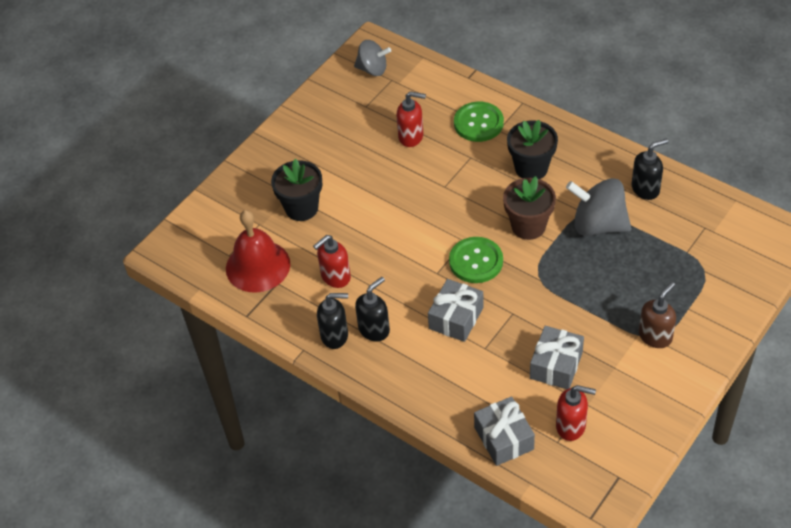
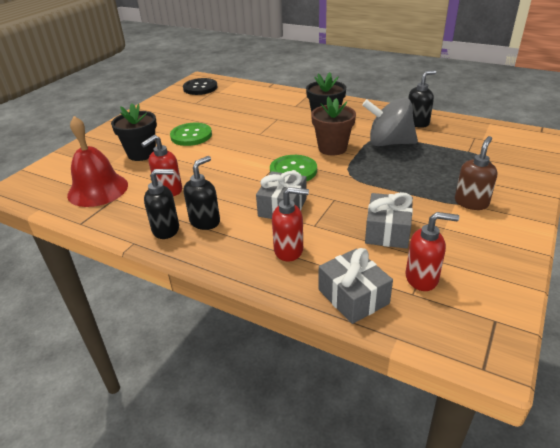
camera: 10 degrees left, 15 degrees down
grey spinning top [354,40,391,76] -> black button [183,78,218,95]
red soap dispenser [396,91,426,147] -> red soap dispenser moved to [272,187,309,262]
green button [454,102,504,142] -> green button moved to [170,123,212,146]

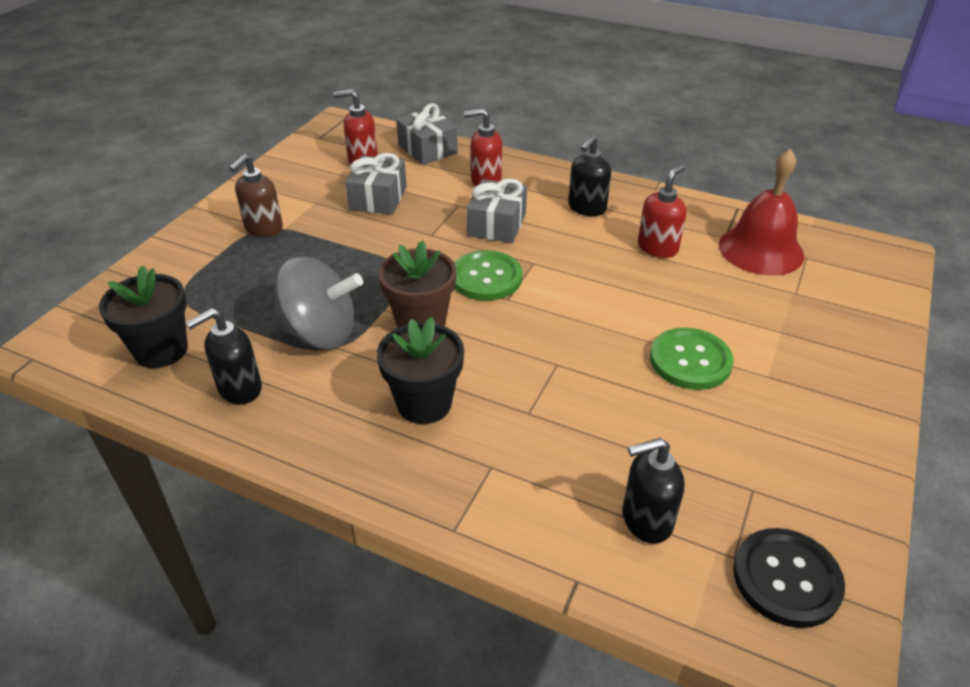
camera: 175 degrees right, 5 degrees up
black flower pot [111,103,157,161] -> black flower pot moved to [99,265,188,368]
black soap dispenser [144,169,179,239] -> black soap dispenser moved to [622,438,684,544]

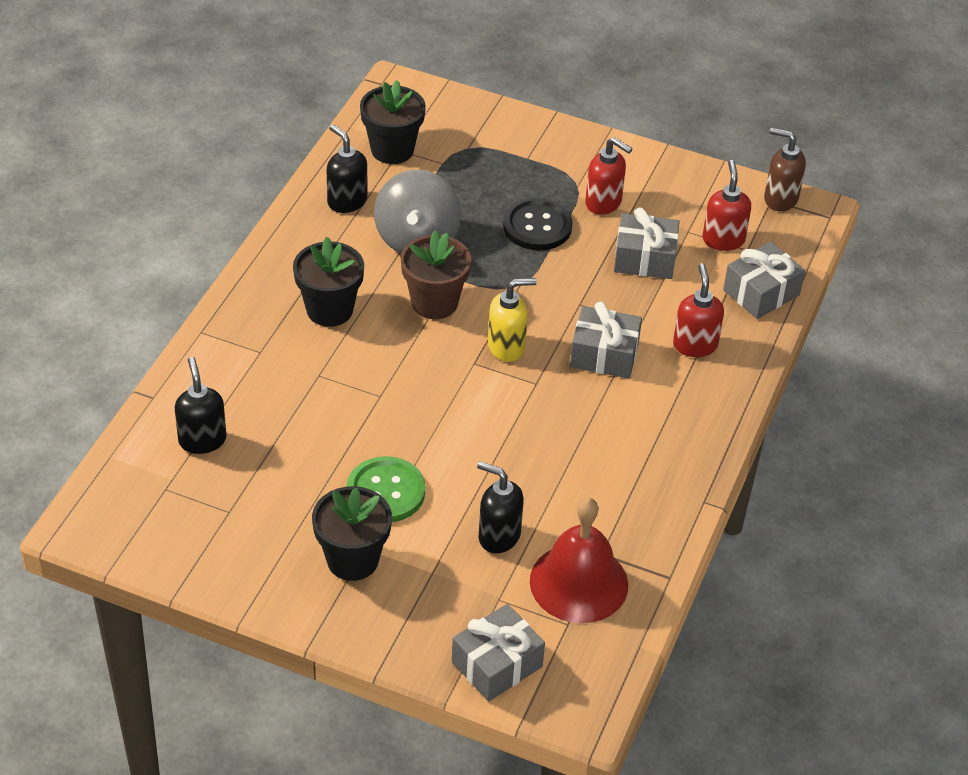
camera: 85 degrees right, 5 degrees up
brown soap dispenser [229,154,283,237] -> brown soap dispenser moved to [764,127,806,211]
green button [454,250,522,301] -> yellow soap dispenser [488,278,537,362]
black soap dispenser [568,135,611,216] -> black soap dispenser moved to [477,461,524,553]
red soap dispenser [638,164,686,258] -> red soap dispenser moved to [585,137,632,215]
black button [733,528,845,628] -> black button moved to [503,197,573,250]
none -> black flower pot [312,486,392,581]
none -> grey gift [452,604,545,701]

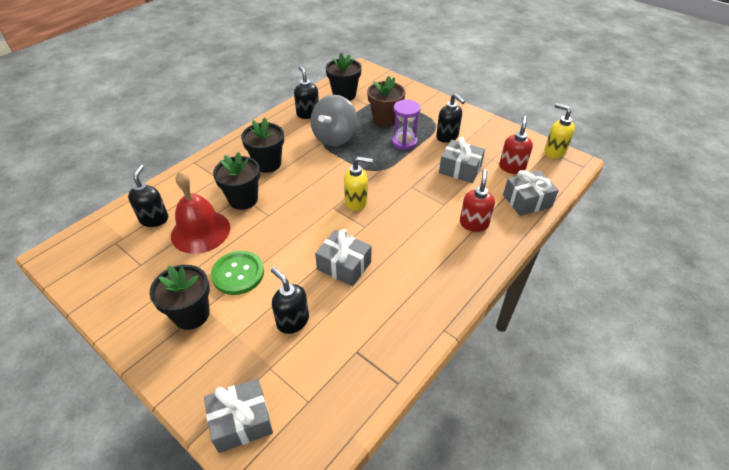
camera: 20 degrees right, 0 degrees up
brown flower pot [401,230,471,319] -> brown flower pot moved to [367,76,405,127]
black button [503,197,573,250] -> purple hourglass [392,99,421,150]
red bell [530,498,628,623] -> red bell moved to [171,171,230,254]
grey gift [570,302,642,378] -> grey gift moved to [315,229,371,286]
red soap dispenser [585,137,632,215] -> black soap dispenser [436,93,465,143]
brown soap dispenser [764,127,806,211] -> yellow soap dispenser [544,103,575,159]
none -> black flower pot [213,152,260,210]

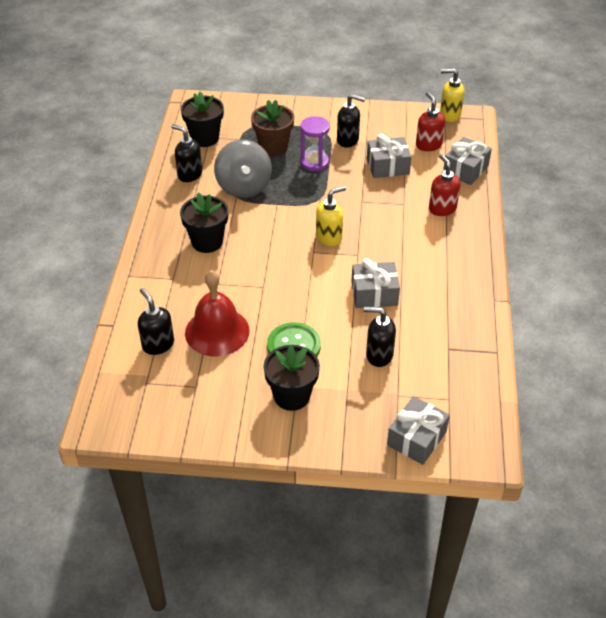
camera: 35 degrees left, 0 degrees up
black flower pot [213,152,260,210] -> none

